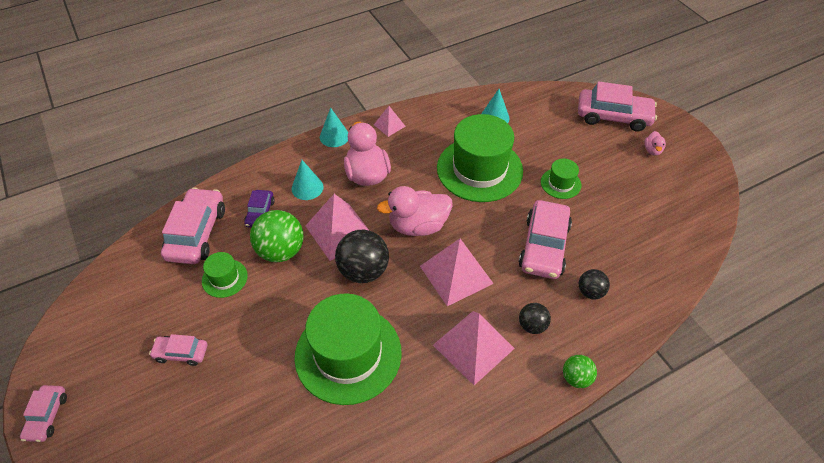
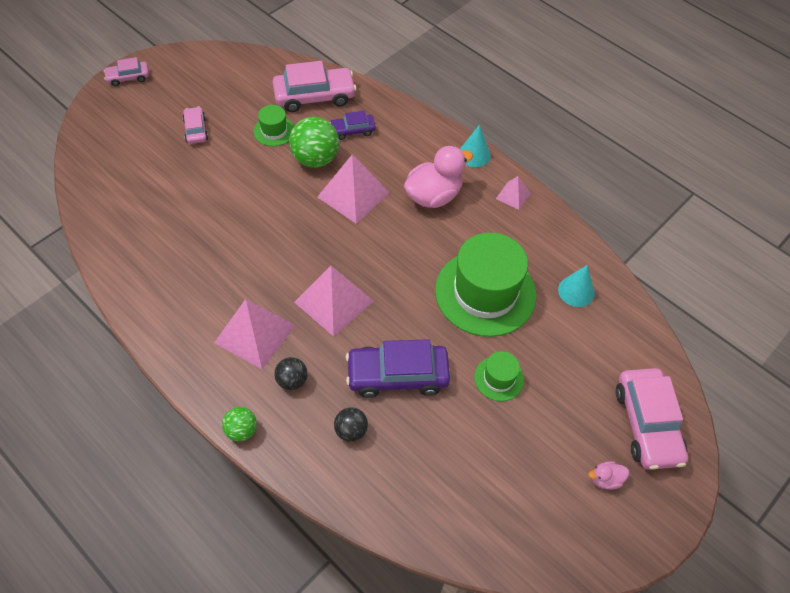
camera: 70 degrees right, 5 degrees up
turquoise cone [292,160,324,200] -> none
green hat [294,293,402,405] -> none
black ball [335,230,389,283] -> none
pink duck [377,186,452,236] -> none
pink car [519,200,572,279] -> purple car [346,339,450,398]

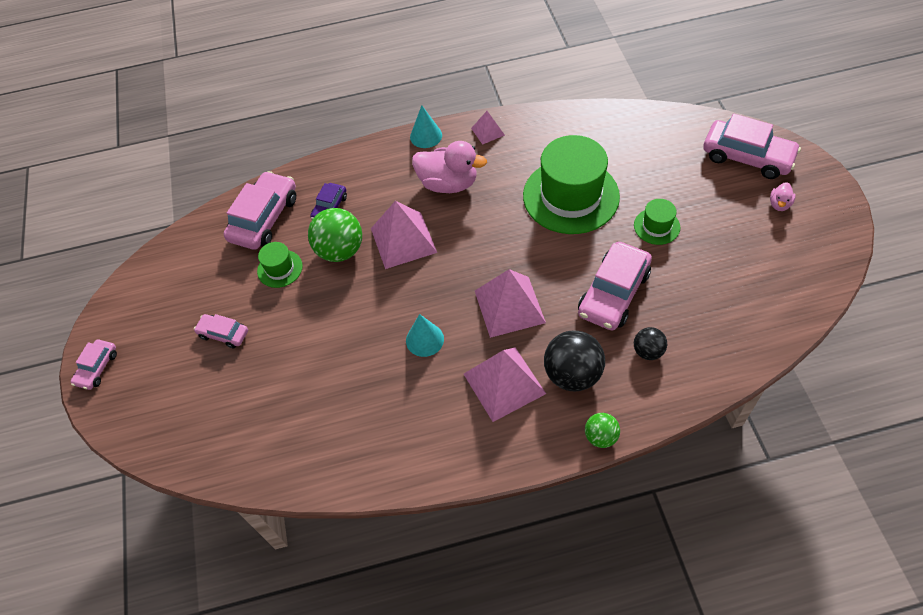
camera: 50 degrees left, 0 degrees up
black ball [274,357,308,390] -> black ball [544,330,605,392], size x1.80
purple car [346,339,450,398] -> pink car [578,242,652,331]
pink duck [404,146,473,208] -> pink duck turned 105 degrees clockwise [412,141,487,193]
turquoise cone [558,265,595,307] -> turquoise cone moved to [406,314,444,357]

